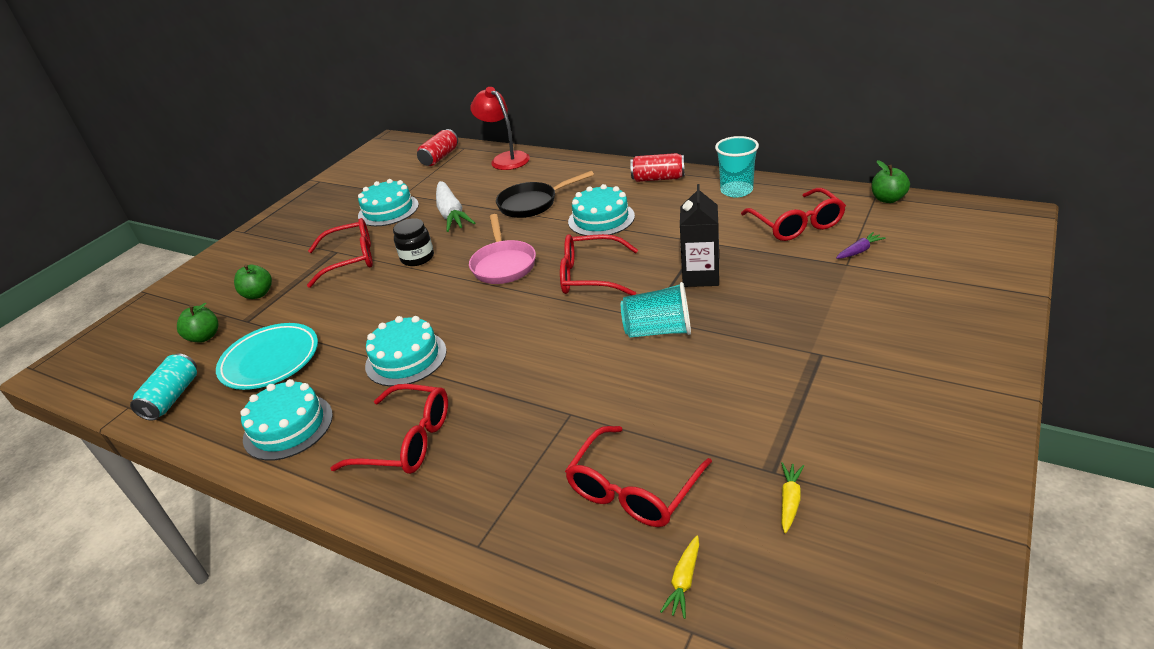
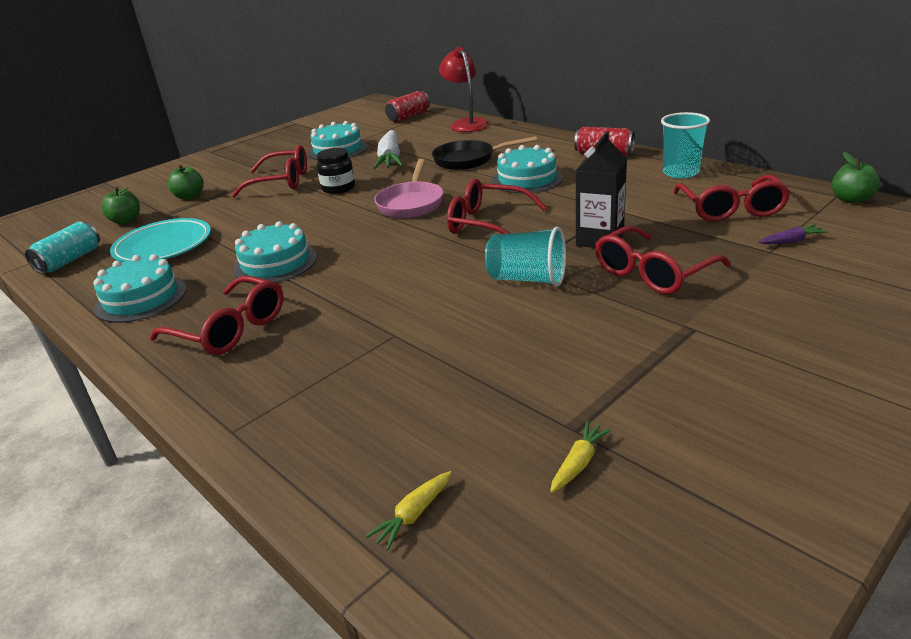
camera: 15 degrees right, 5 degrees down
red glasses [565,426,712,527] -> red glasses moved to [595,226,731,294]

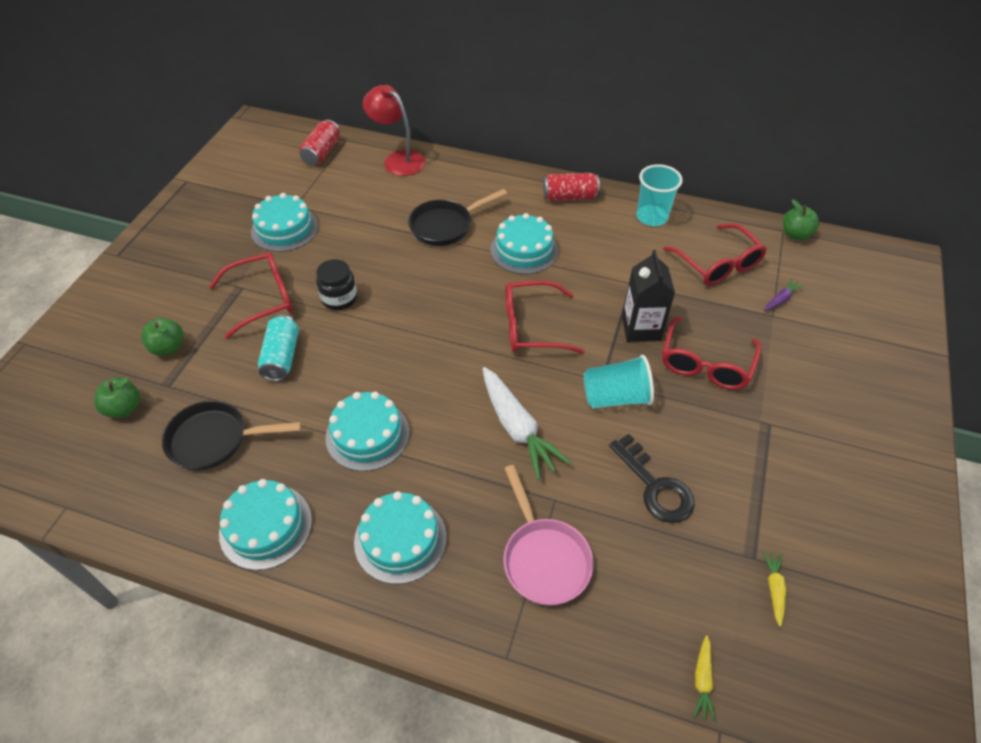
camera: 30 degrees left, 20 degrees up
turquoise can [25,222,100,274] -> turquoise can moved to [258,315,299,381]
turquoise plate [110,218,211,262] -> black pan [162,400,302,471]
red glasses [150,276,284,355] -> turquoise cake [354,491,446,584]
white carrot [373,130,403,169] -> white carrot moved to [483,367,571,480]
pink pan [374,159,444,218] -> pink pan moved to [503,465,594,606]
none -> black key [609,434,695,523]

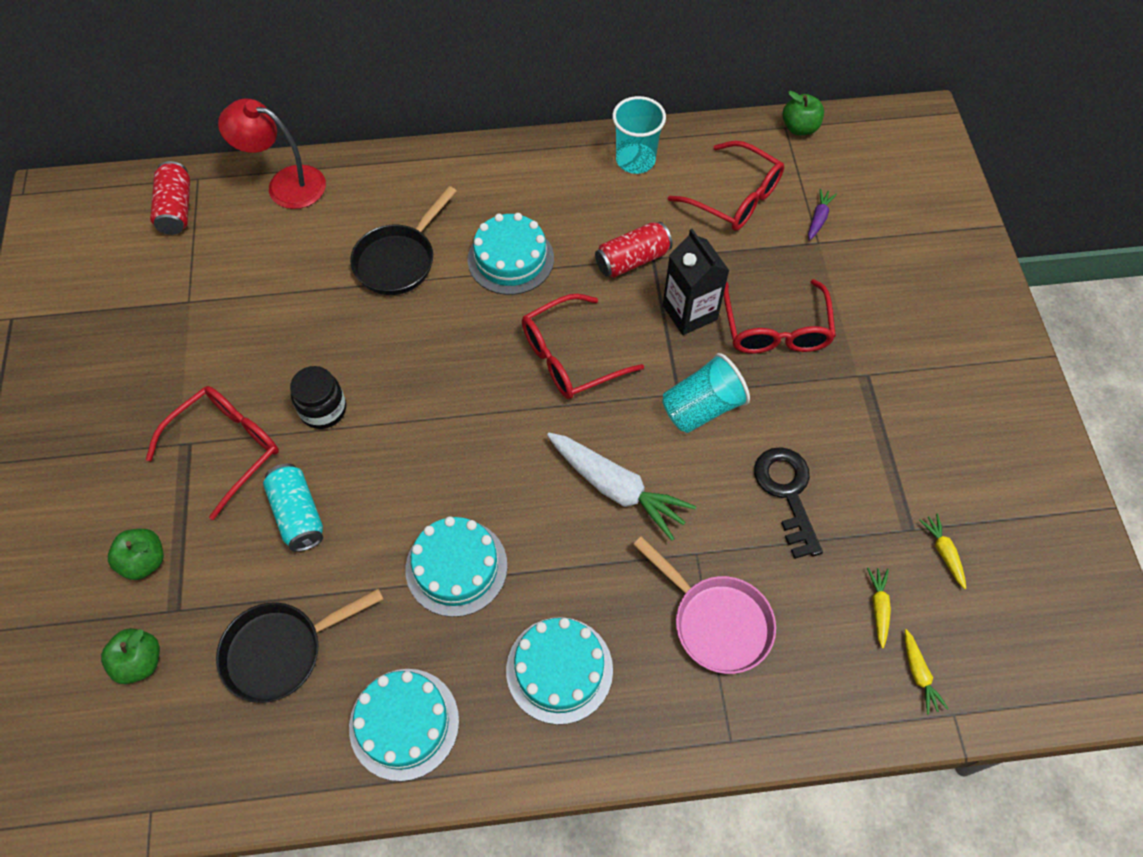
camera: 25 degrees left, 10 degrees up
turquoise cake [251,193,318,252] -> none
red can [543,173,600,201] -> red can moved to [595,222,672,278]
black key [609,434,695,523] -> black key turned 135 degrees counterclockwise [754,447,823,559]
none -> yellow carrot [867,568,891,649]

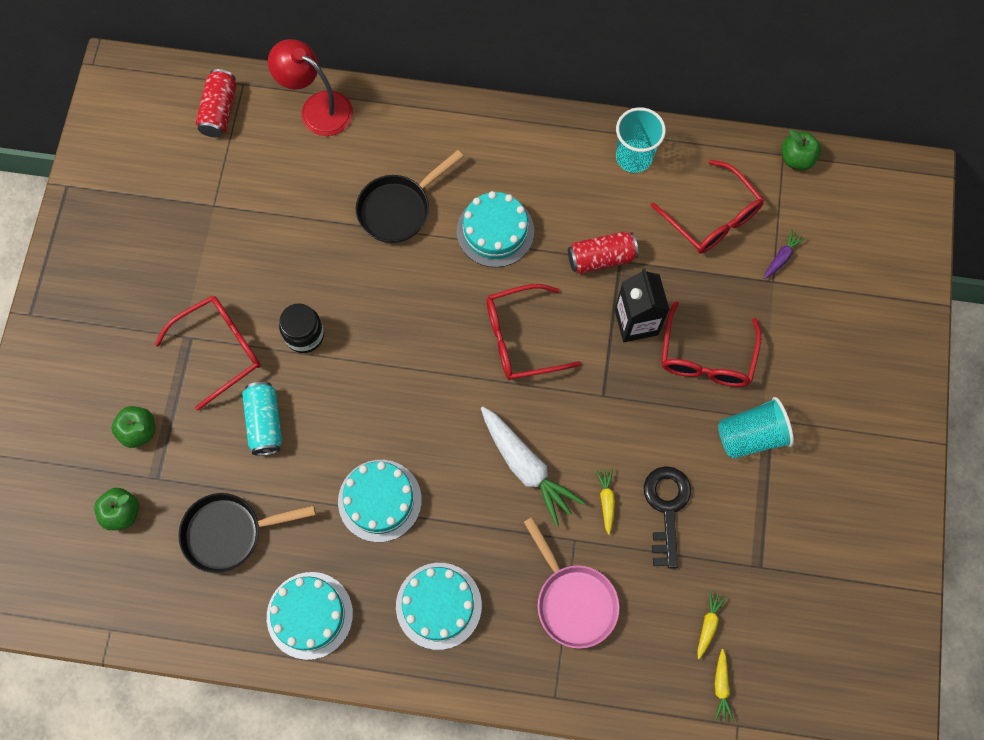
camera: 15 degrees right, 10 degrees up
turquoise cup [662,353,750,433] -> turquoise cup moved to [718,397,794,459]
yellow carrot [919,514,966,589] -> yellow carrot moved to [596,469,615,535]

